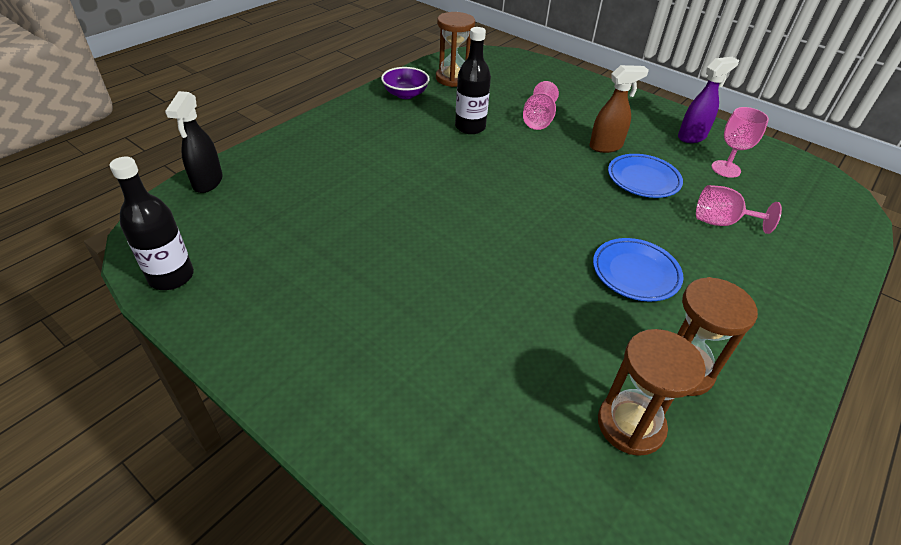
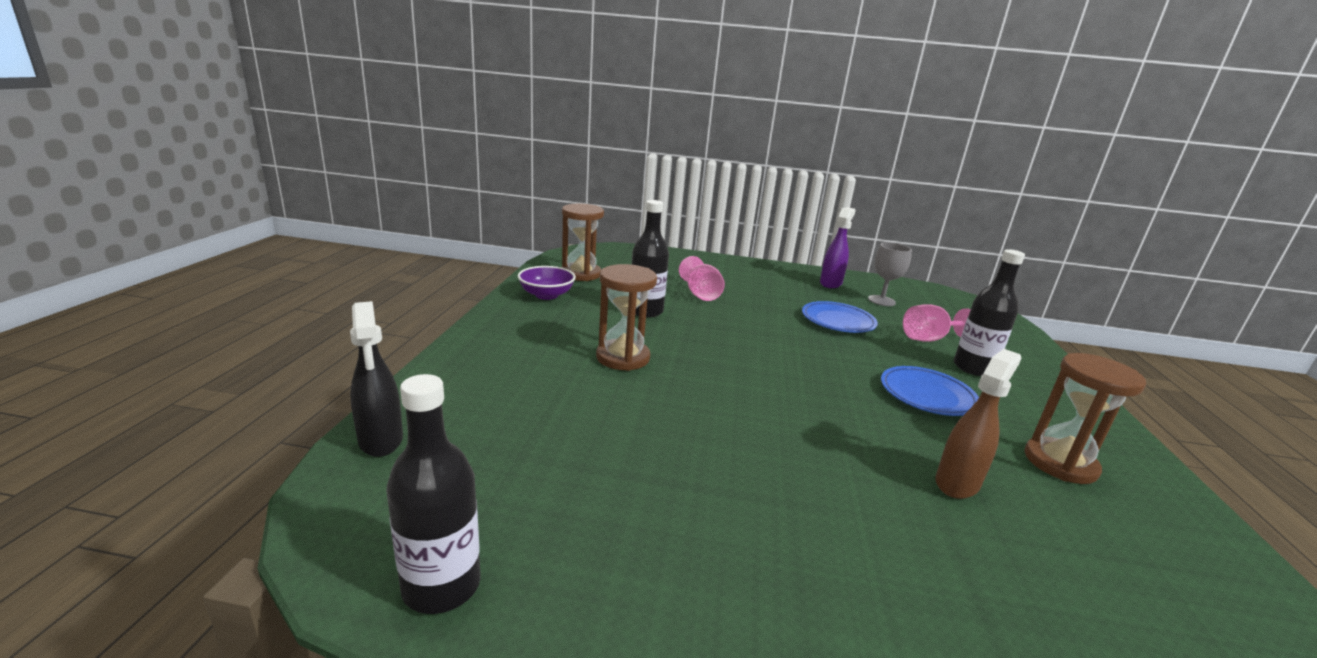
camera: 30 degrees left, 20 degrees down
brown spray bottle [589,65,649,153] -> brown spray bottle moved to [935,349,1021,499]
brown hourglass [598,329,706,456] -> brown hourglass moved to [596,264,657,371]
pink goblet [711,107,769,178] -> grey goblet [868,242,912,306]
none -> black bottle [954,249,1025,376]

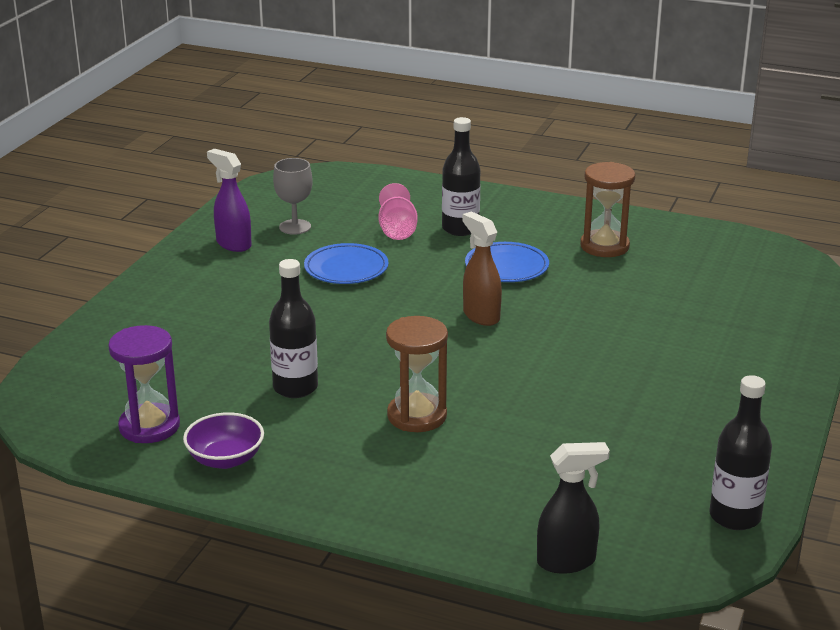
camera: 75 degrees left, 5 degrees up
brown hourglass [561,204,604,281] -> purple hourglass [108,325,180,443]
pink goblet [679,256,725,301] -> none
brown spray bottle [935,349,1021,499] -> brown spray bottle moved to [462,211,502,326]

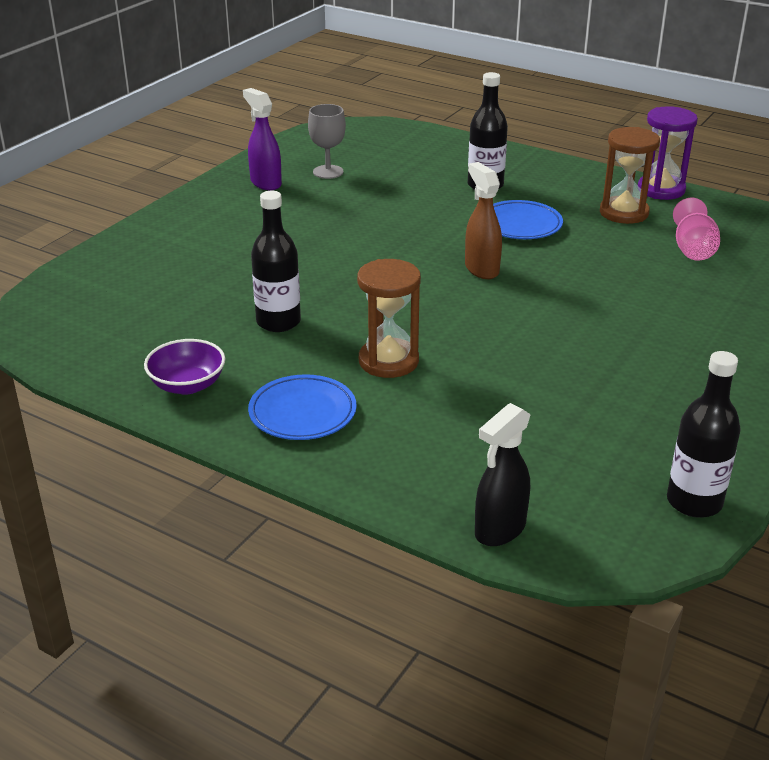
camera: 10 degrees right, 5 degrees up
purple hourglass [108,325,180,443] -> purple hourglass moved to [638,106,698,200]
blue plate [304,243,389,284] -> blue plate moved to [248,374,357,440]
pink goblet [378,183,418,240] -> pink goblet moved to [673,197,720,261]
black spray bottle [537,442,610,573] -> black spray bottle turned 135 degrees clockwise [475,403,531,546]

